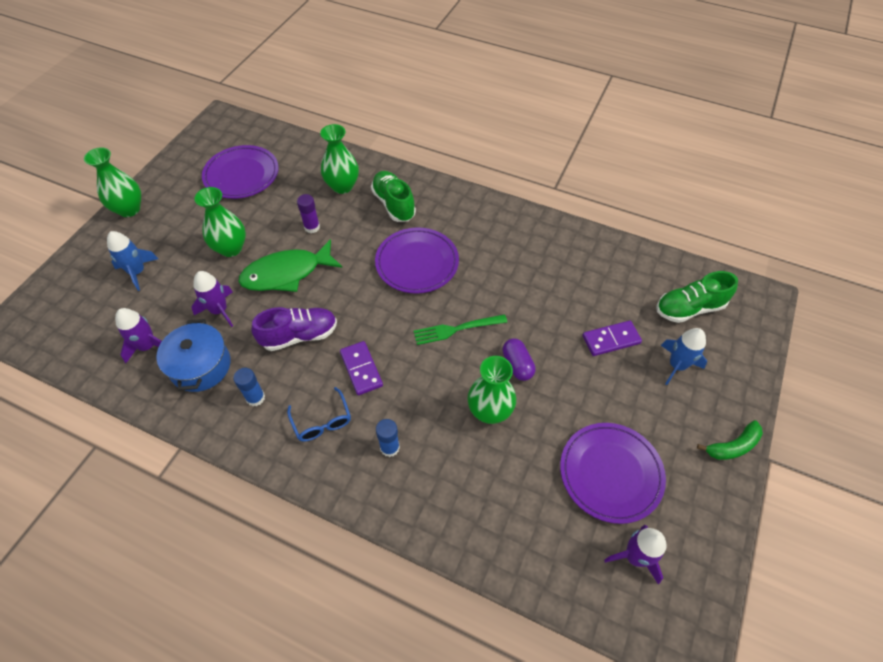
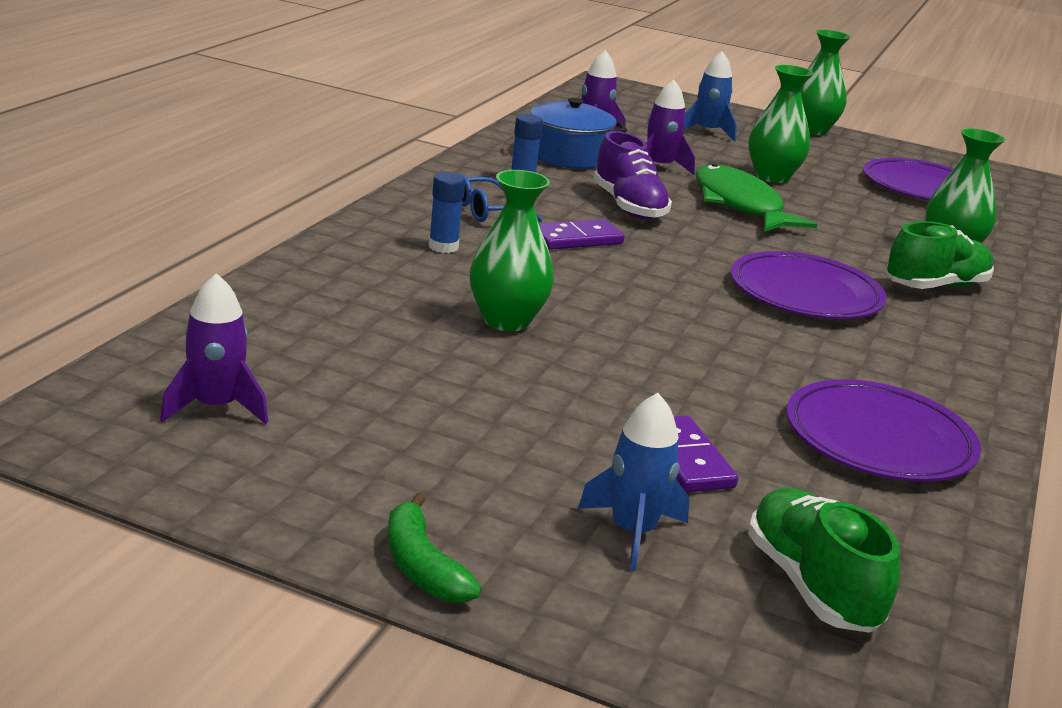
camera: 85 degrees right, 30 degrees down
purple glue stick [297,194,320,233] -> none
green fork [413,314,507,345] -> none
purple capsule [503,338,536,381] -> none
purple plate [560,423,666,524] -> purple plate moved to [786,379,981,482]

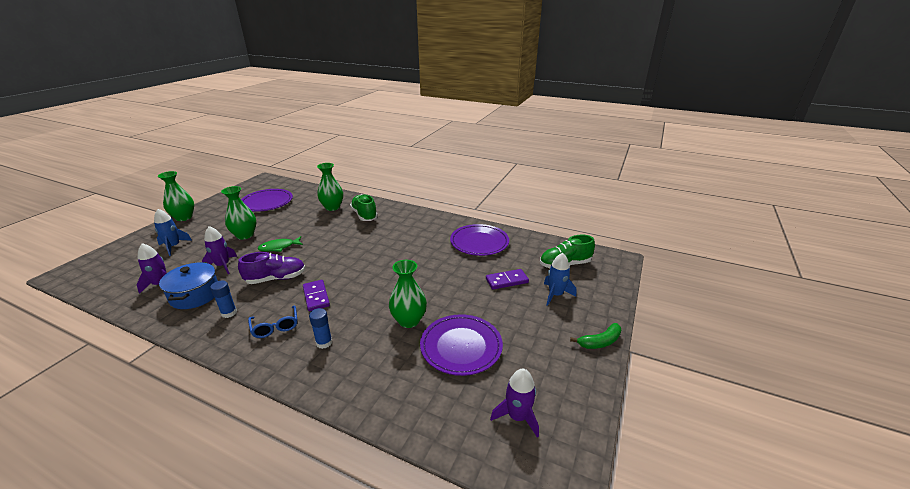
camera: 85 degrees left, 5 degrees up
green fish [695,164,818,232] -> green fish [258,236,303,252], size x0.59
purple plate [731,251,887,319] -> purple plate moved to [420,314,503,376]

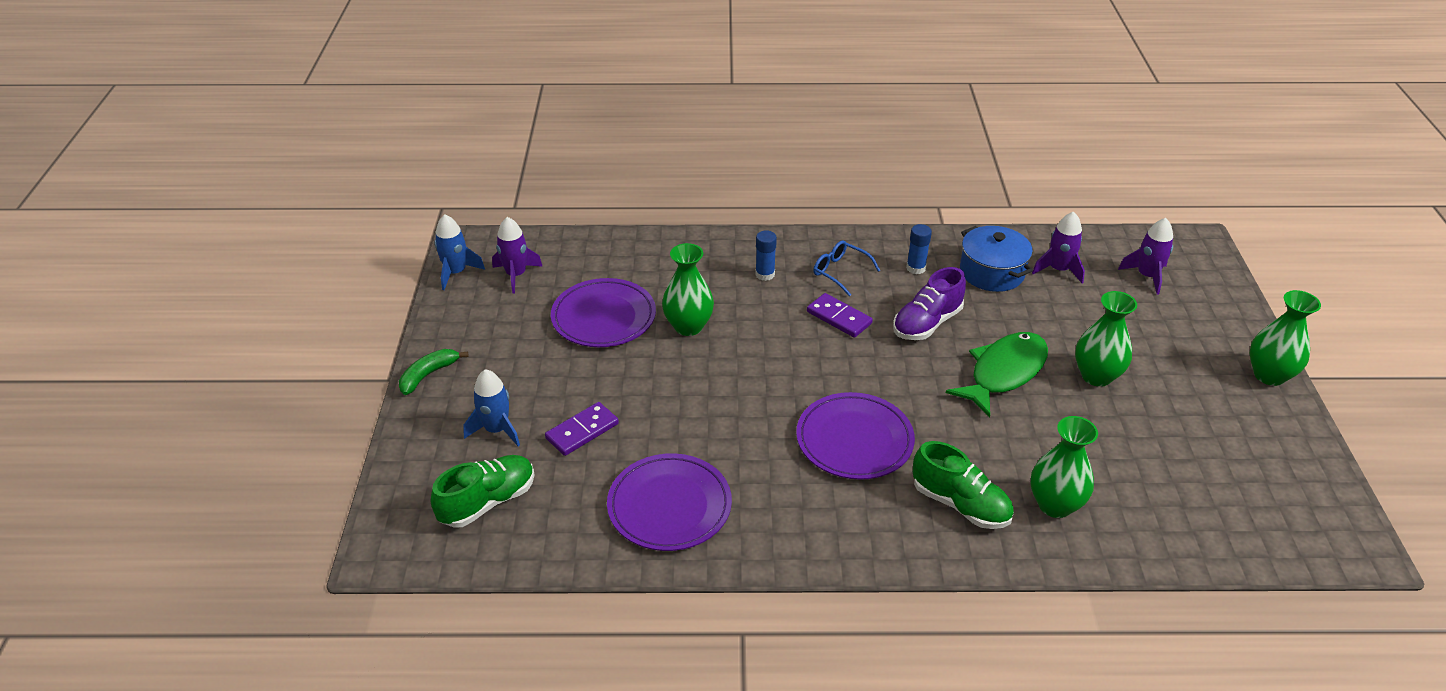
camera: 155 degrees right, 10 degrees up
blue rocket [154,209,192,256] -> blue rocket moved to [434,214,485,290]
purple rocket [202,226,237,274] -> purple rocket moved to [1118,218,1173,295]
purple plate [241,189,293,212] -> purple plate moved to [796,392,915,480]
green fish [258,236,303,252] -> green fish [946,332,1048,418], size x1.68

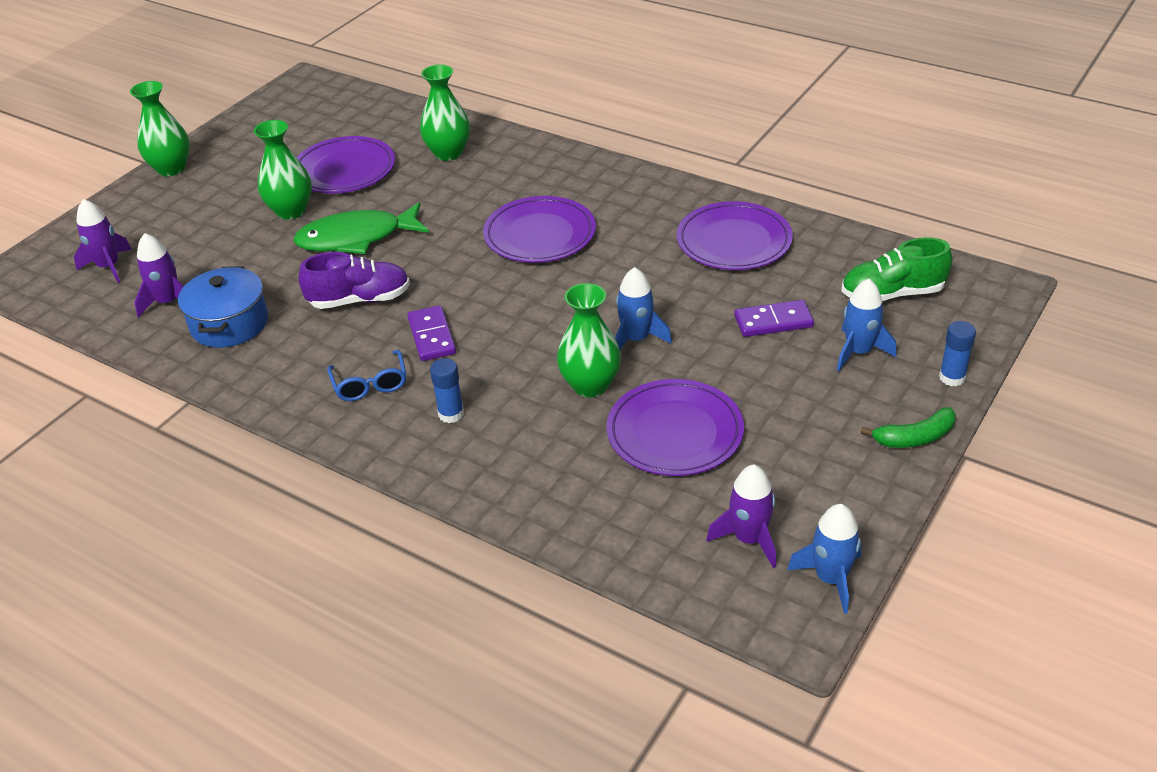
camera: 145 degrees left, 0 degrees up
blue glue stick [906,224,932,274] -> blue glue stick moved to [939,321,976,386]
green shoe [913,441,1014,529] -> none
none -> purple plate [297,136,395,194]
none -> blue rocket [615,267,672,350]

